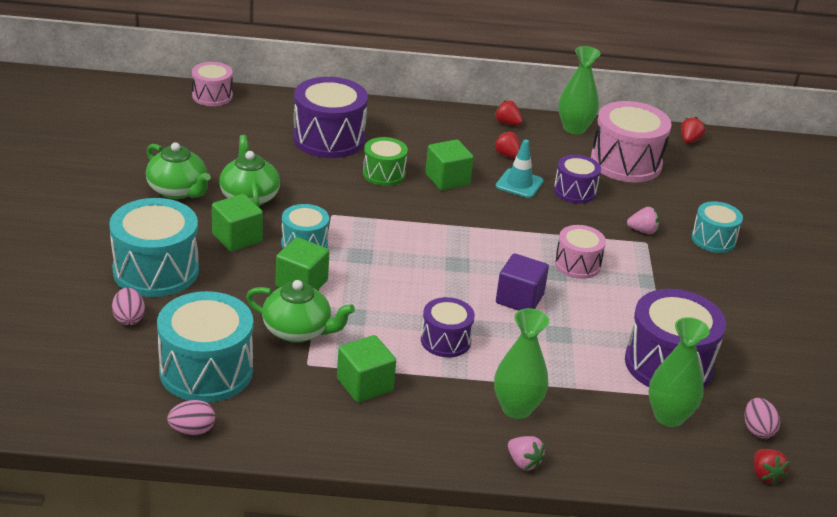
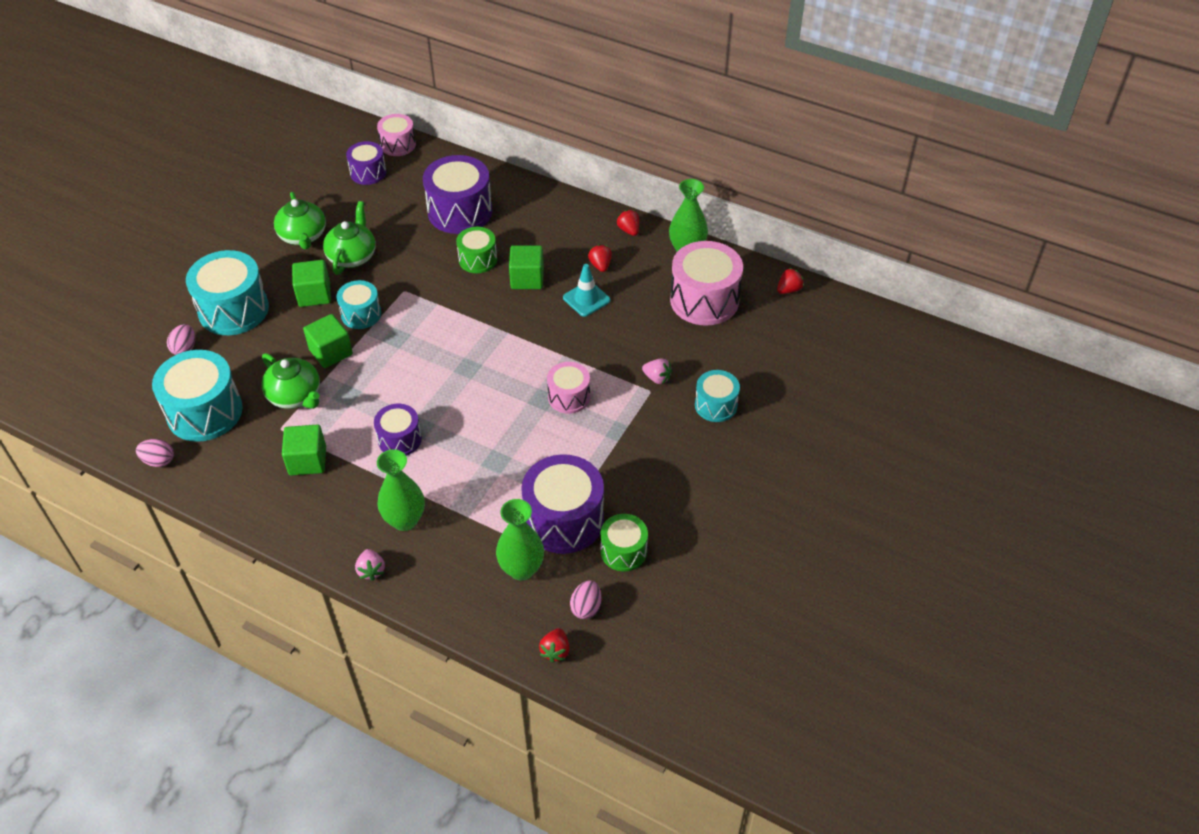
camera: 30 degrees right, 15 degrees up
purple cube [496,253,549,311] -> none
purple drum [554,155,601,204] -> purple drum moved to [346,141,386,185]
none -> green drum [600,514,648,571]

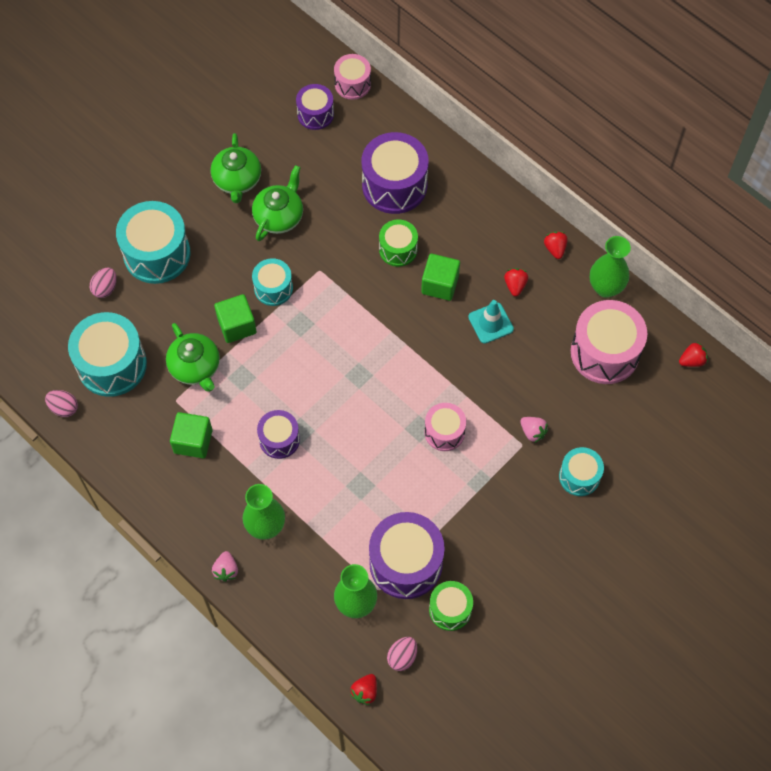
camera: 15 degrees right, 15 degrees up
green cube [292,260,331,307] -> none

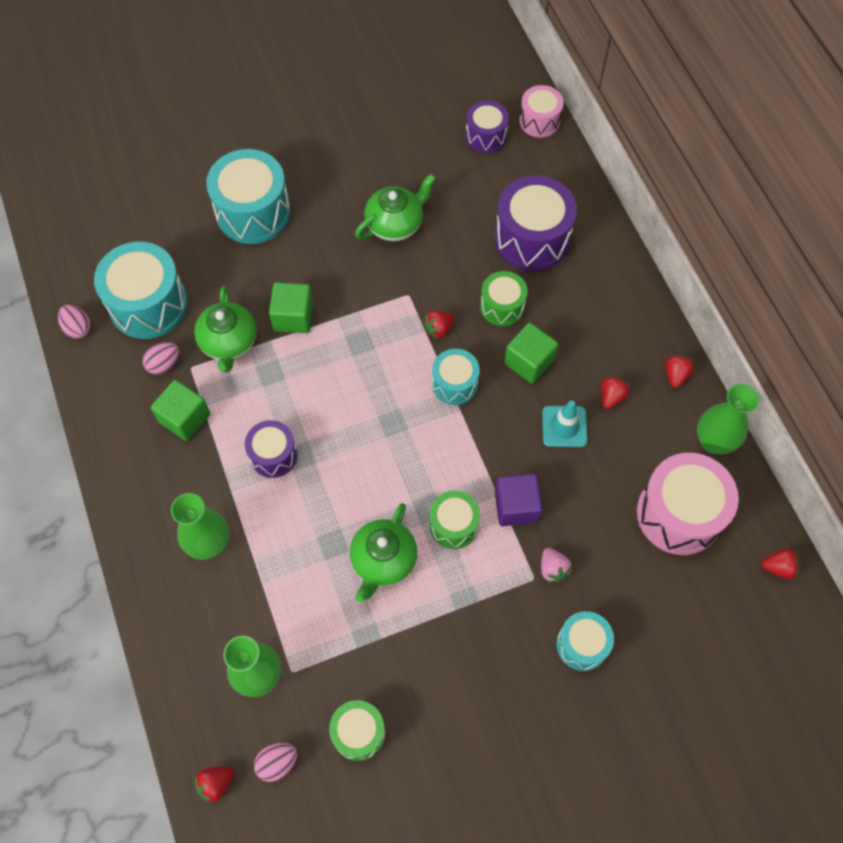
camera: 25 degrees right, 0 degrees up
pink egg [90,268,117,298] -> pink egg moved to [143,342,179,375]
green teapot [211,133,261,203] -> green teapot moved to [350,503,417,602]
pink strawberry [212,551,238,582] -> none
turquoise drum [252,258,293,306] -> turquoise drum moved to [432,349,480,405]
purple drum [369,512,445,599] -> none
pink drum [424,403,466,451] -> green drum [430,491,480,549]
none -> red strawberry [423,311,455,339]
none -> purple cube [495,473,543,526]

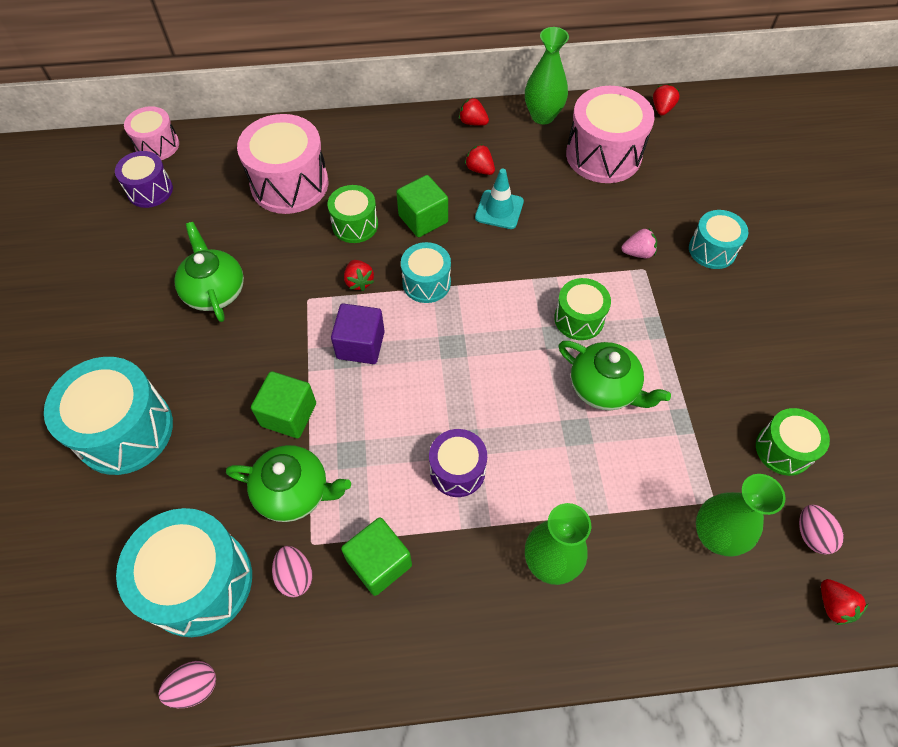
camera: 75 degrees left, 5 degrees down
purple drum [495,176,577,271] -> pink drum [237,114,328,214]
purple cube [495,473,543,526] -> purple cube moved to [331,303,385,364]

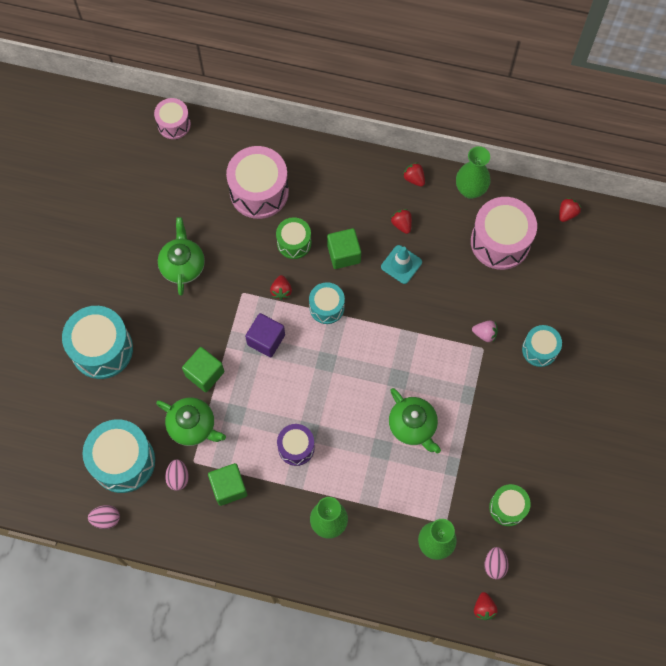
camera: 20 degrees right, 10 degrees up
purple drum [115,151,173,208] -> none
green drum [554,278,611,340] -> none

